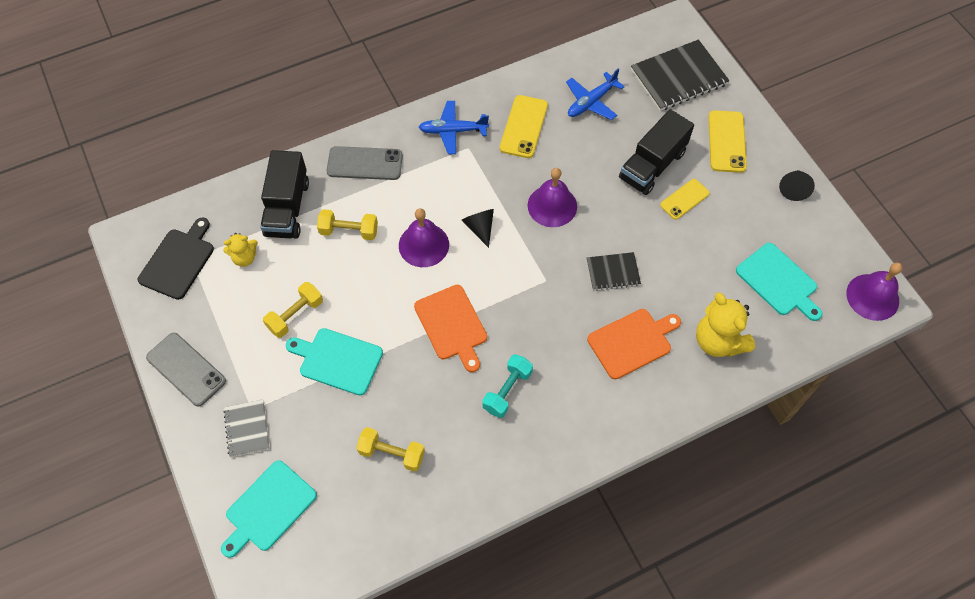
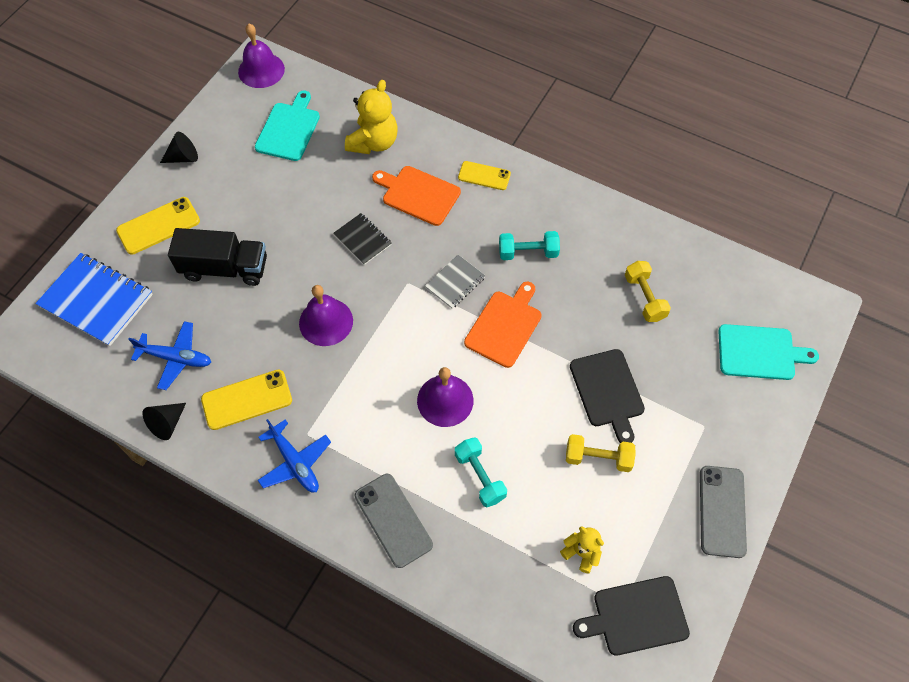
camera: 125 degrees left, 0 degrees up
grey notebook [223,399,269,457] -> grey notebook moved to [425,255,485,309]
black truck [260,150,309,239] -> none
turquoise cutting board [286,328,383,396] -> black cutting board [570,349,645,443]
yellow dumbbell [317,209,378,240] -> turquoise dumbbell [455,437,507,508]
black cone [462,209,494,248] -> black cone moved to [142,403,186,440]
black notebook [631,39,730,111] -> blue notebook [35,253,153,346]
yellow phone [660,179,710,220] -> yellow phone moved to [458,161,511,190]

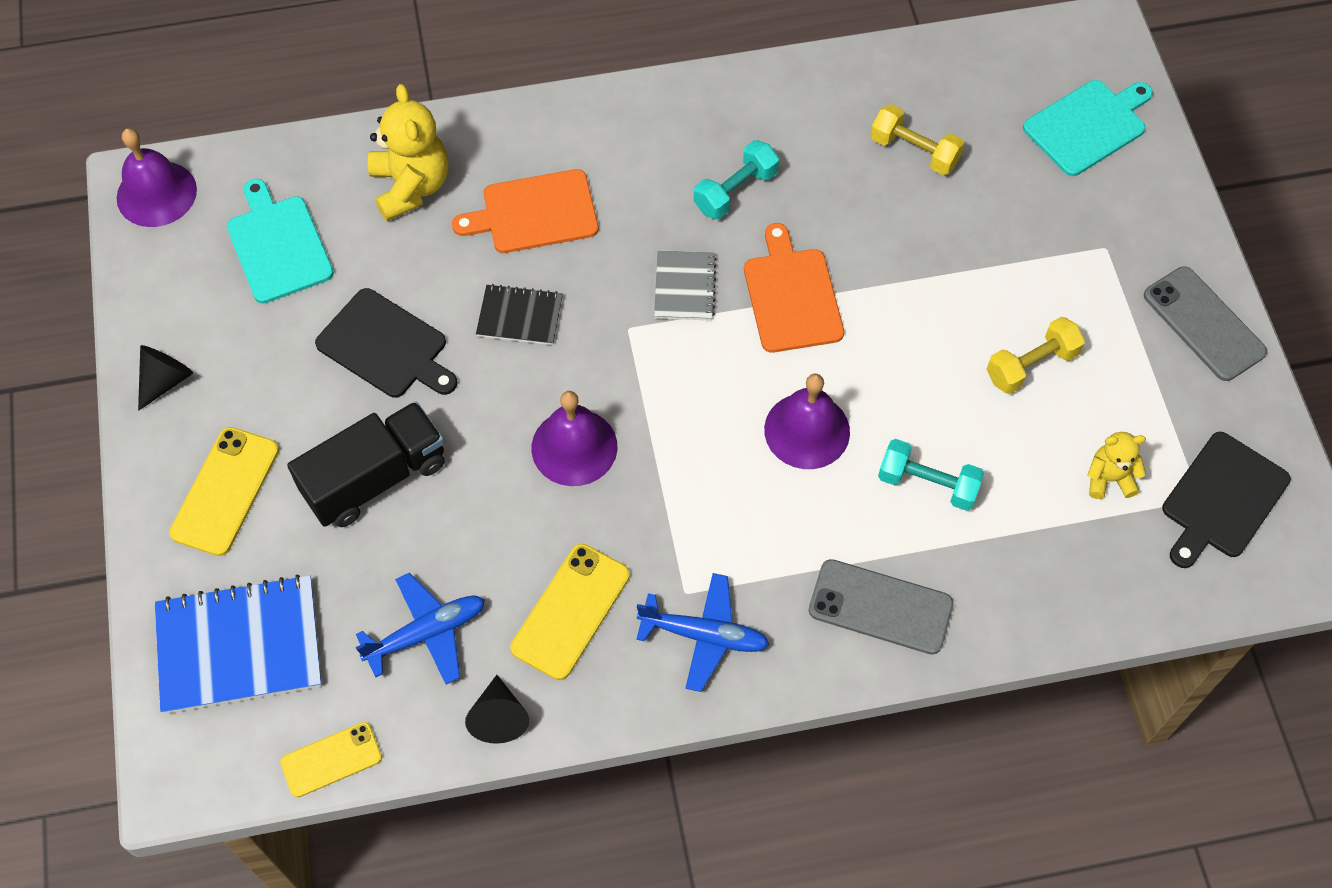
camera: 40 degrees left, 0 degrees up
yellow phone [458,161,511,190] -> yellow phone moved to [280,722,382,797]
black cutting board [570,349,645,443] -> black cutting board moved to [315,288,457,398]

